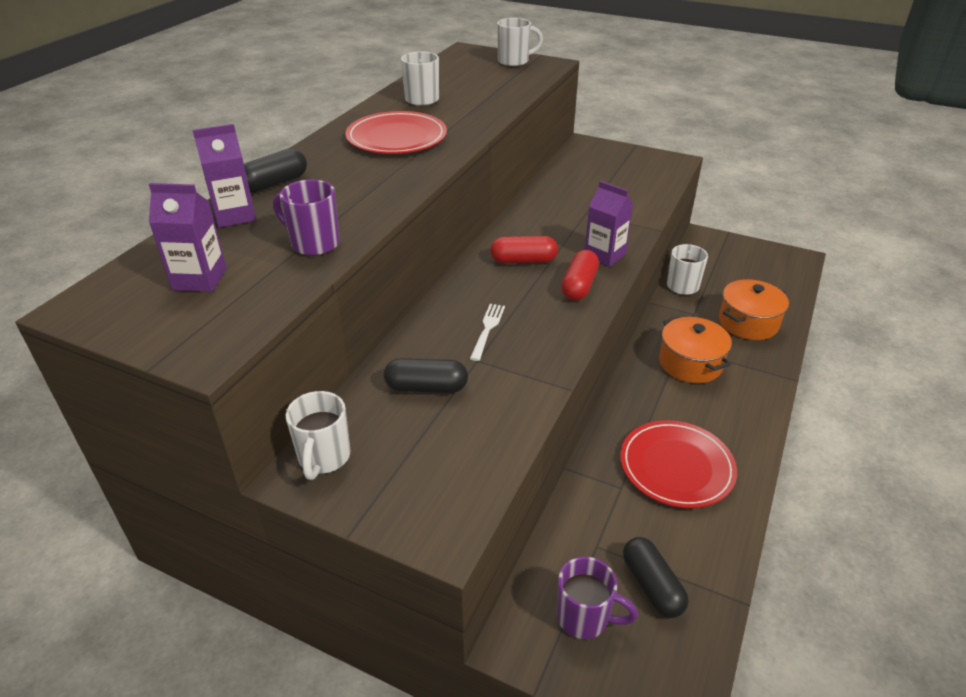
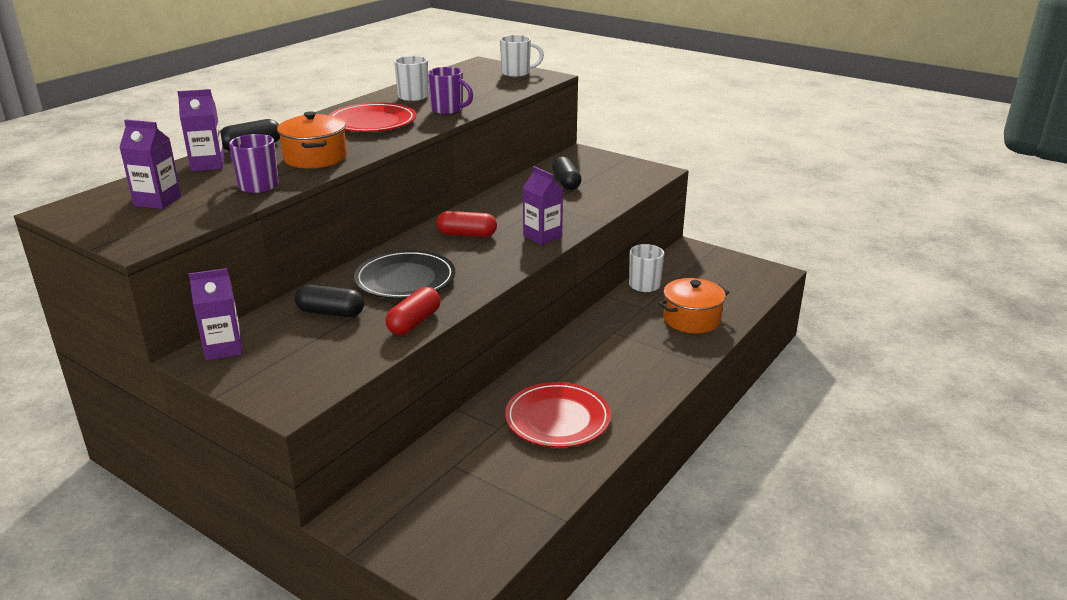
camera: 10 degrees right, 10 degrees down
white mug [286,391,350,480] -> purple carton [189,268,242,360]
white fork [470,304,505,361] -> black plate [354,250,455,299]
purple mug [557,557,638,639] -> purple mug moved to [428,67,473,115]
red capsule [561,250,599,301] -> red capsule moved to [385,287,441,335]
black capsule [623,537,689,618] -> black capsule moved to [552,157,582,190]
orange pot [659,316,732,383] -> orange pot moved to [277,111,347,168]

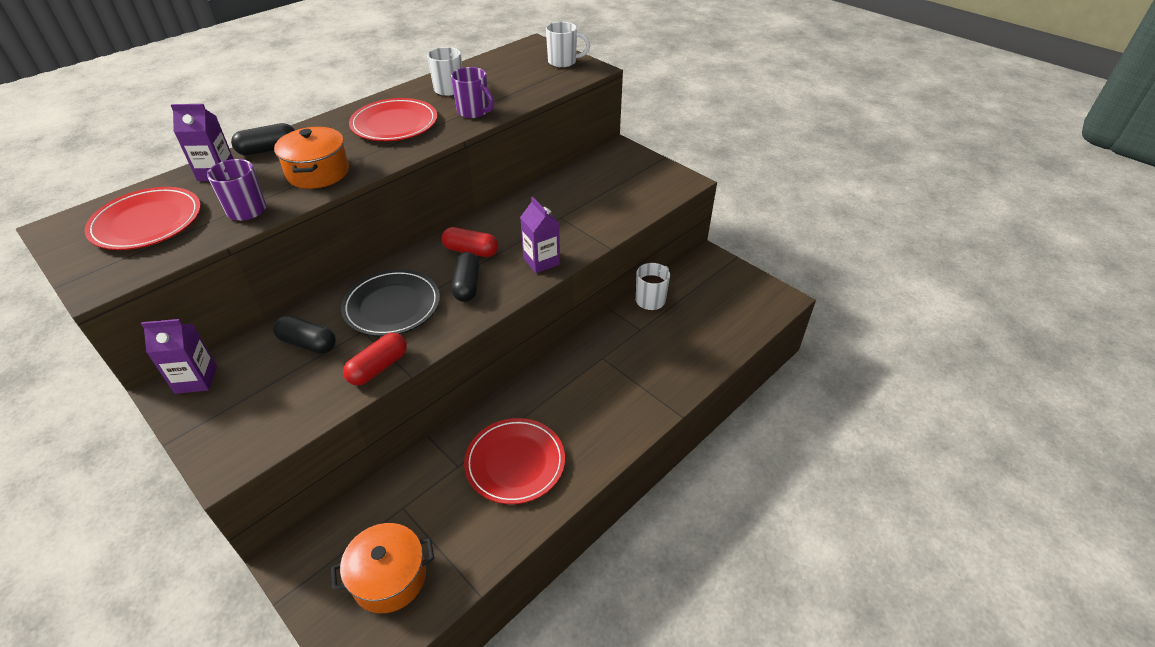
camera: 10 degrees right, 15 degrees up
purple carton [119,119,182,209] -> red plate [85,187,201,250]
black capsule [552,157,582,190] -> black capsule moved to [452,252,480,302]
orange pot [658,278,730,333] -> orange pot moved to [331,523,434,613]

